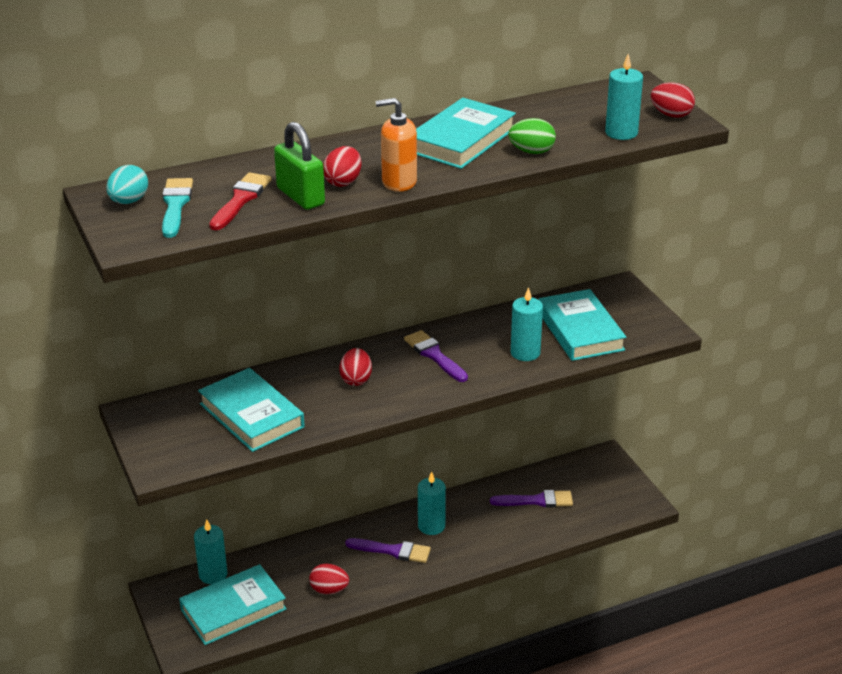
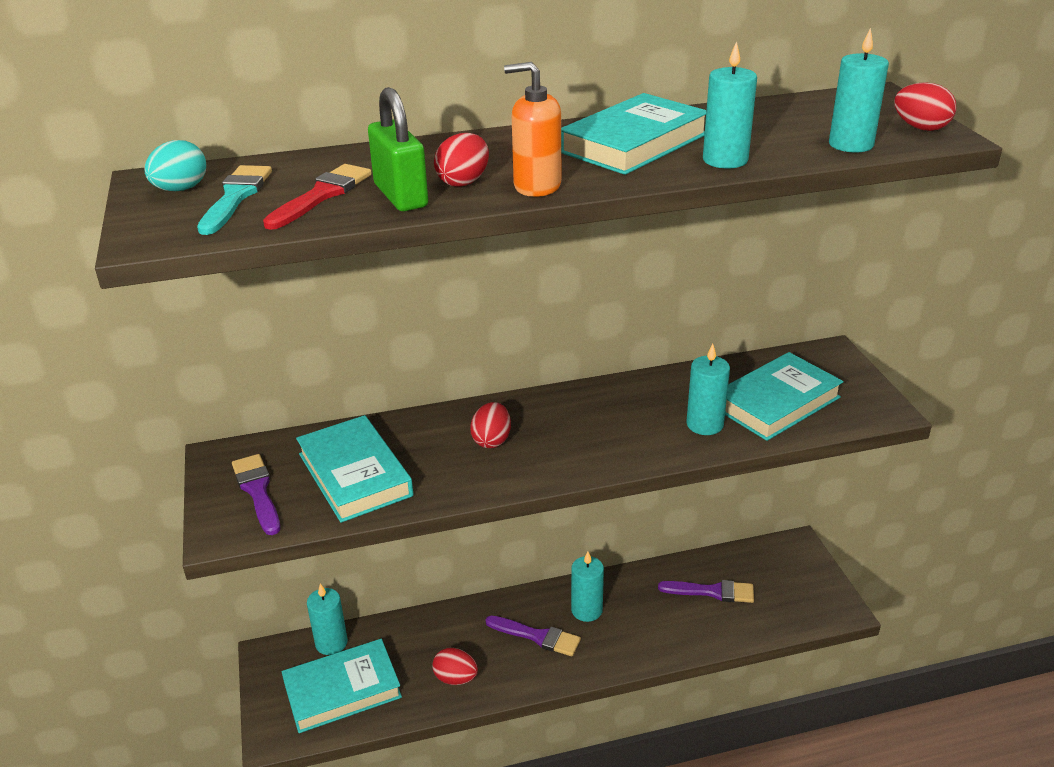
camera: 10 degrees right, 0 degrees up
purple brush [404,330,468,382] -> purple brush moved to [232,454,280,535]
green egg [508,118,556,154] -> turquoise candle [703,41,757,168]
turquoise book [538,289,626,361] -> turquoise book turned 60 degrees clockwise [725,352,844,441]

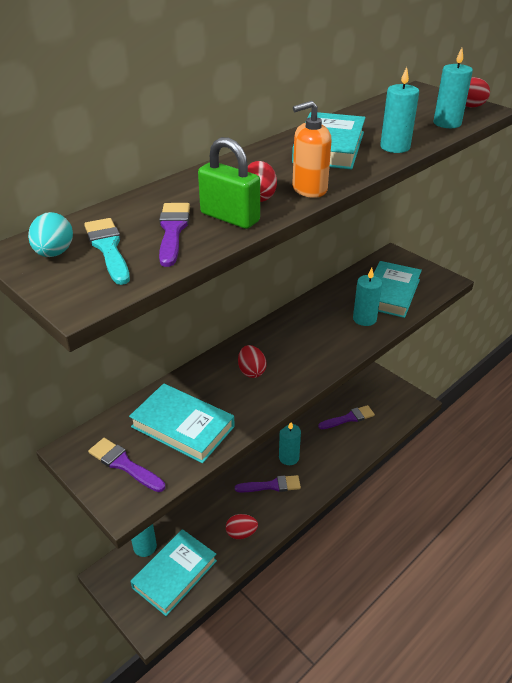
camera: 30 degrees left, 5 degrees up
red brush [263,164,372,230] -> purple brush [159,203,190,267]

